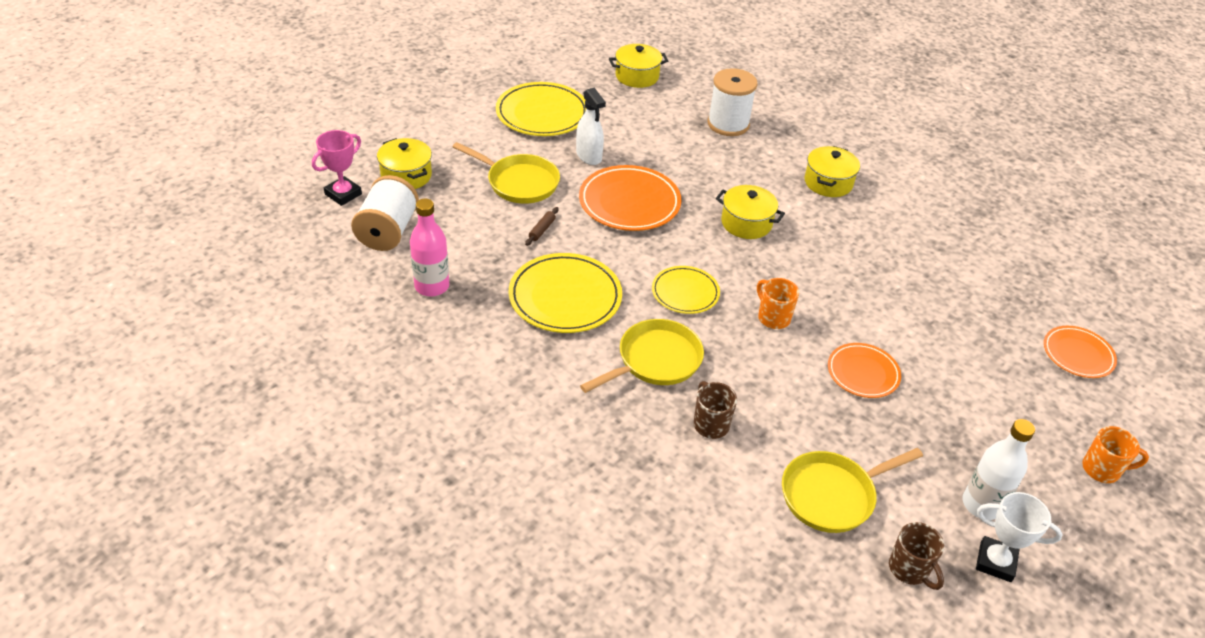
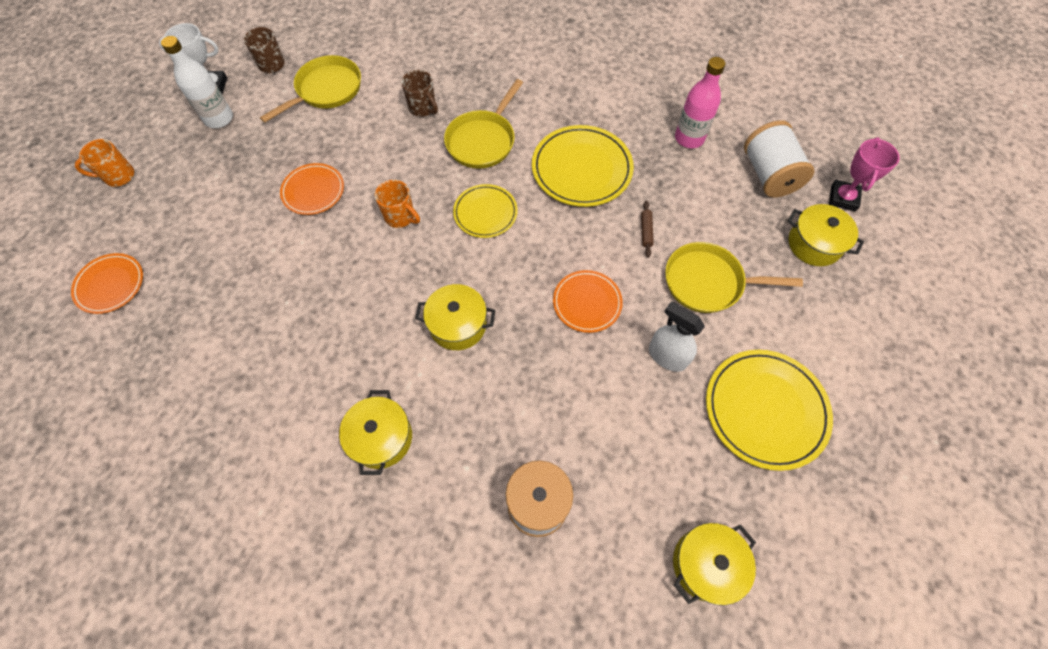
camera: 160 degrees right, 20 degrees up
orange plate [579,165,682,231] -> orange plate [553,270,623,333], size x0.61

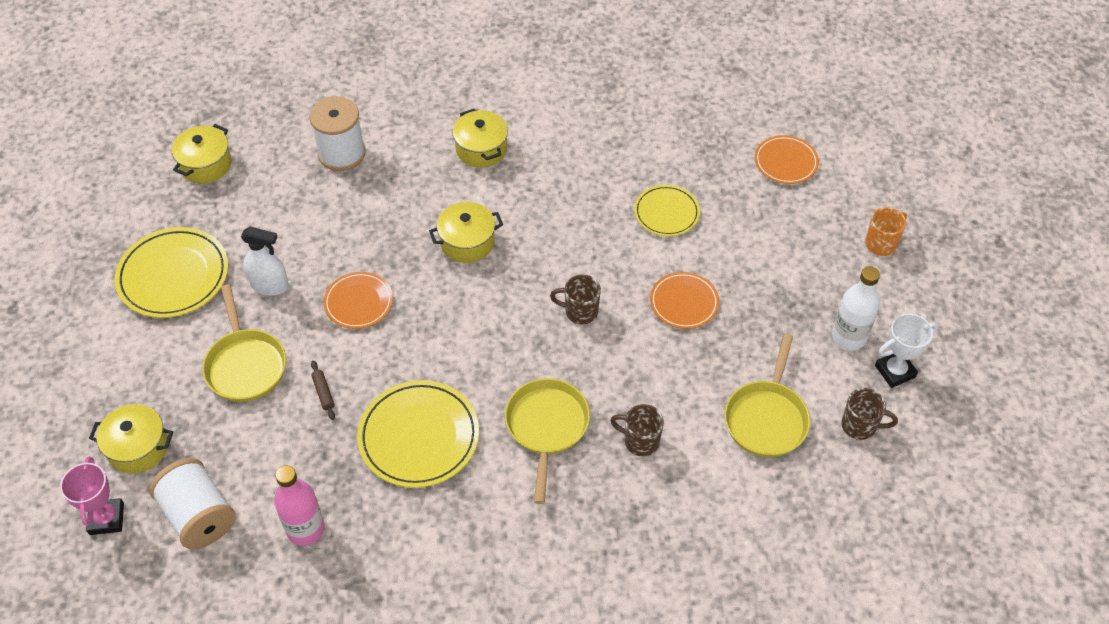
camera: 155 degrees right, 10 degrees down
orange mug [375,180,420,228] -> brown mug [550,275,601,324]
yellow plate [453,184,518,238] -> yellow plate moved to [634,185,700,236]
yellow pan [665,242,803,313] -> yellow pan turned 90 degrees clockwise [202,285,286,402]

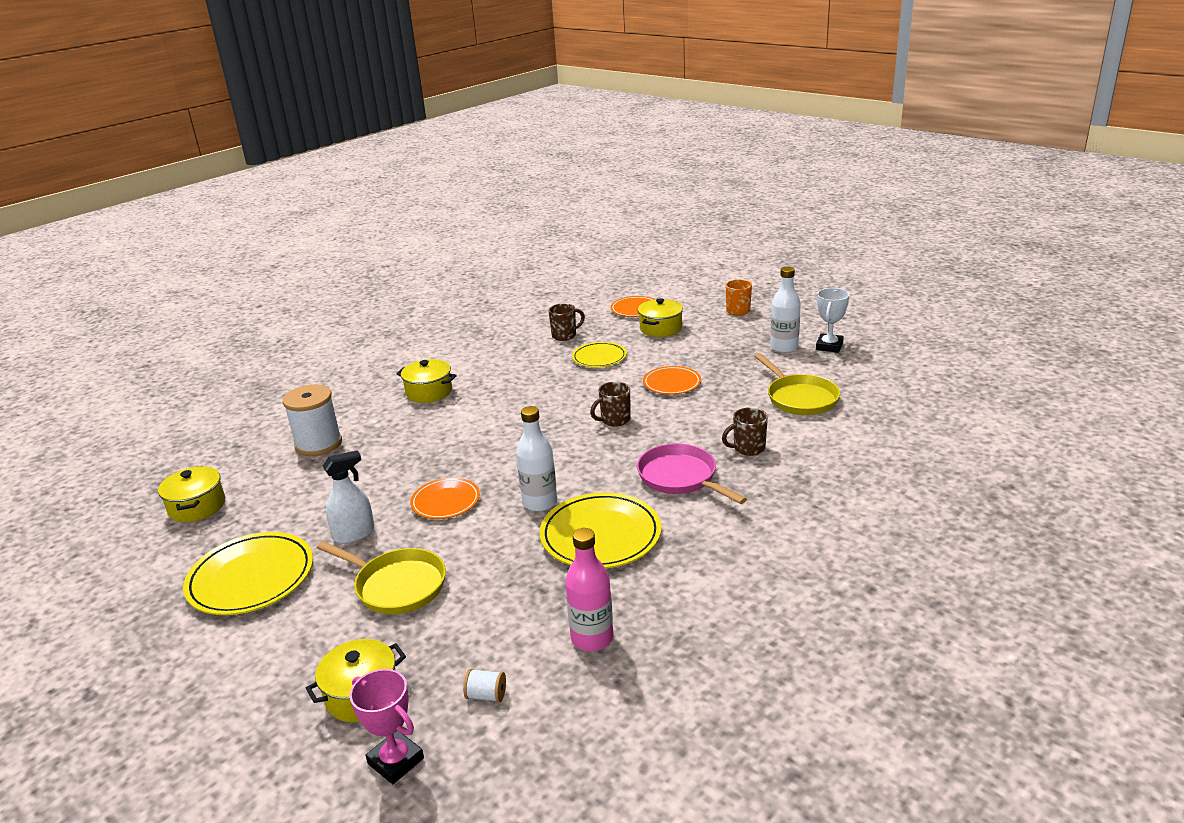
camera: 40 degrees left, 25 degrees down
white spool [149,458,236,549] -> white spool [463,669,506,702], size x0.43
brown rolling pin [311,361,335,420] -> none
yellow pot [429,202,503,263] -> yellow pot moved to [638,298,683,337]
yellow pan [505,378,590,504] -> pink pan [637,443,747,504]
brown mug [842,388,898,440] -> brown mug moved to [548,303,585,341]
none -> white bottle [516,406,557,512]

